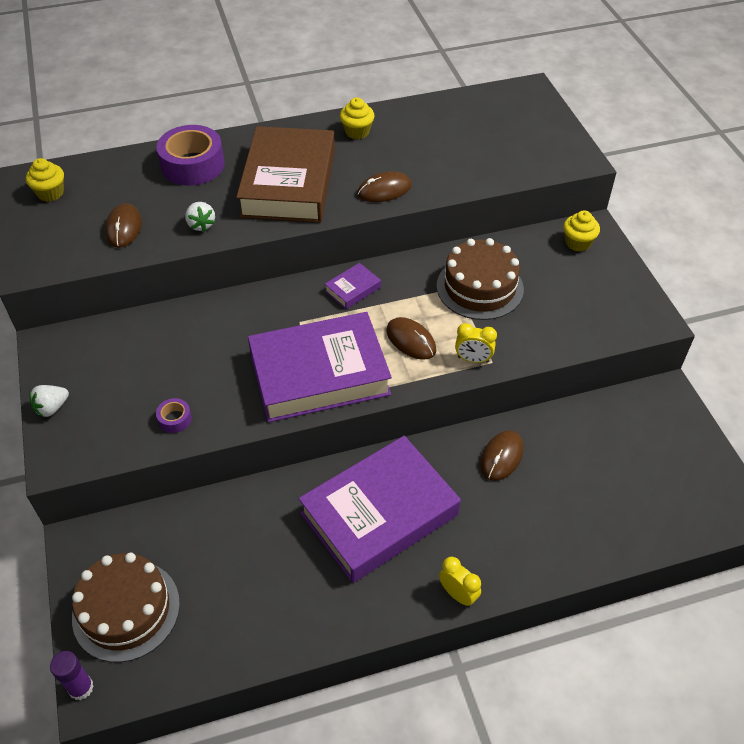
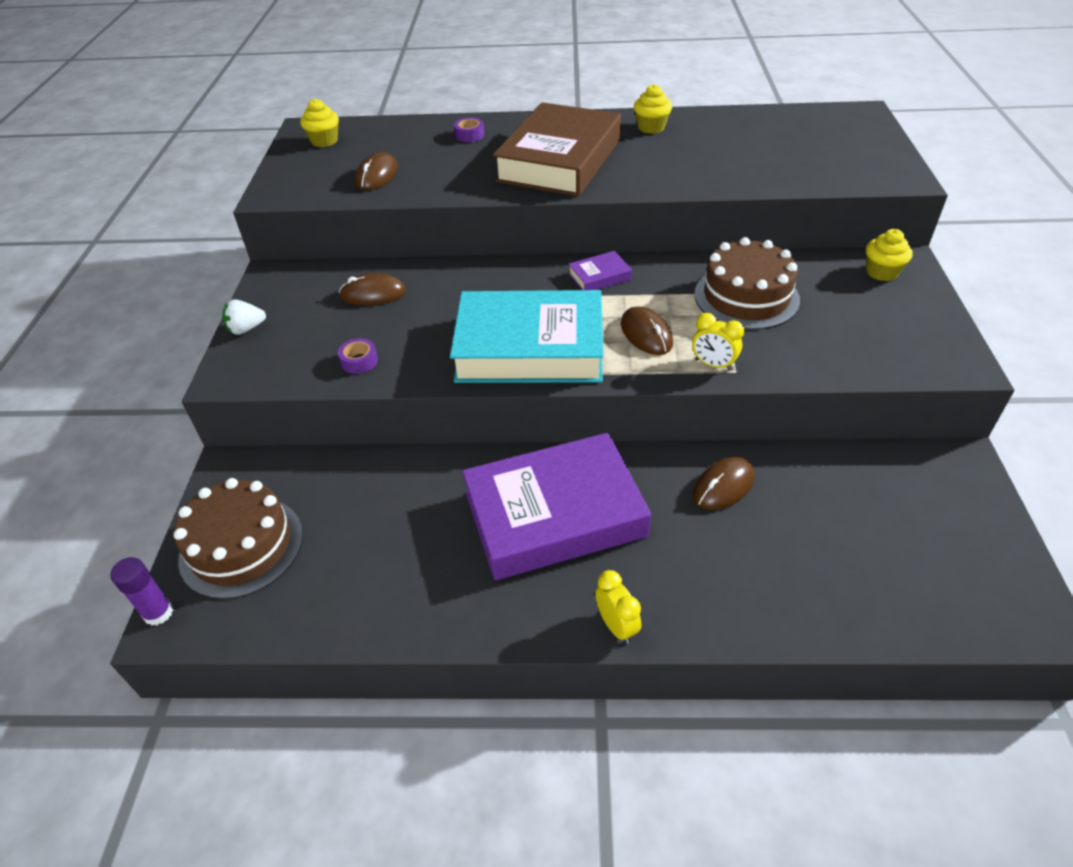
camera: 20 degrees right, 5 degrees down
purple tape [156,125,225,186] -> purple tape [454,117,484,142], size x0.44
white strawberry [185,202,215,232] -> none
purple book [248,312,392,422] -> turquoise book [450,290,604,383]
brown mouse [357,171,412,202] -> brown mouse moved to [339,273,406,306]

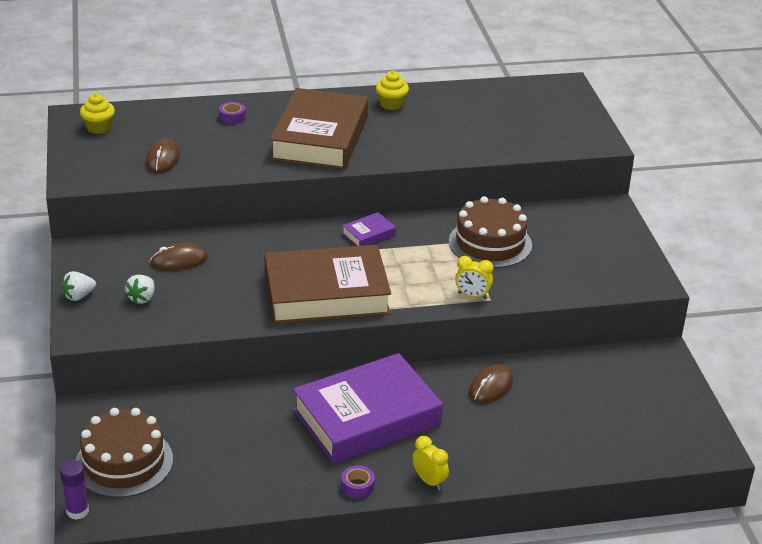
camera: 15 degrees left, 10 degrees down
purple tape [338,338,378,374] -> purple tape moved to [341,465,375,499]
turquoise book [450,290,604,383] -> brown book [264,245,391,324]
brown mouse [621,307,673,355] -> none
yellow cupcake [866,229,913,281] -> none
none -> white strawberry [125,275,154,304]

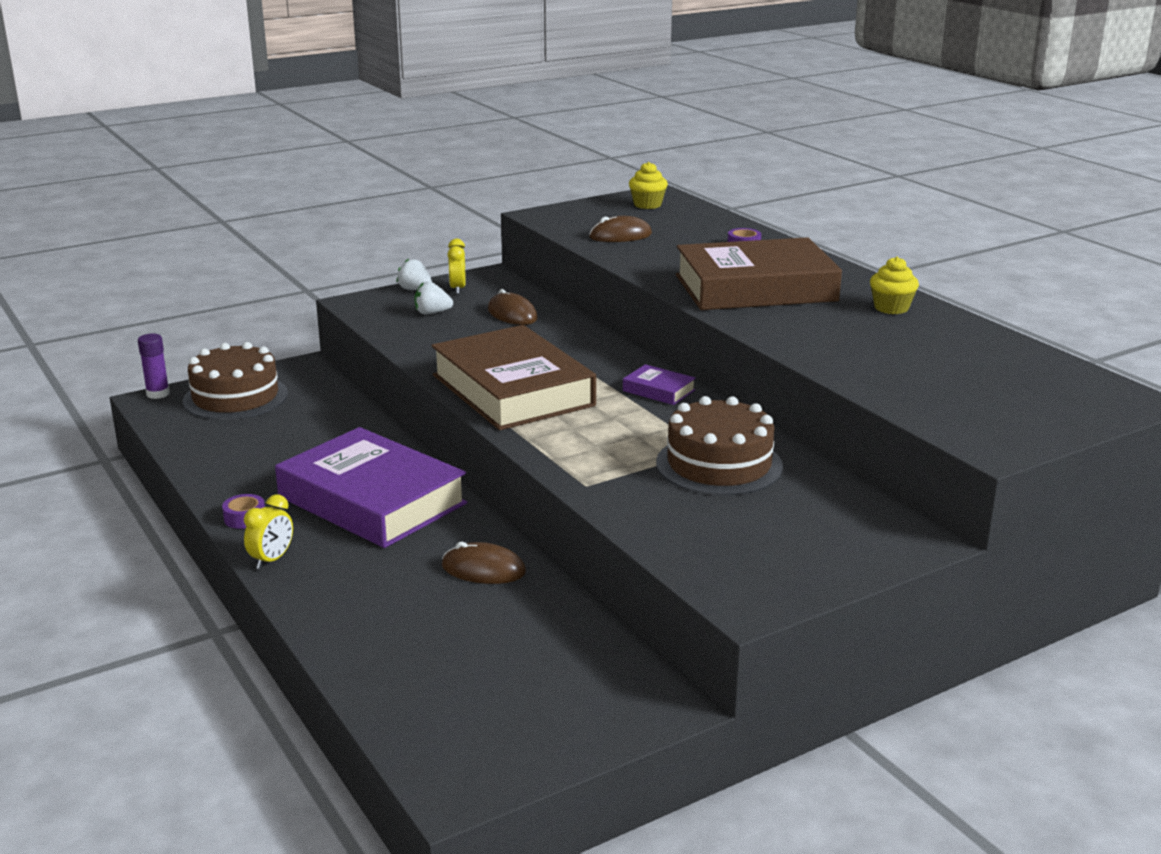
camera: 70 degrees right, 10 degrees down
yellow clock [455,256,493,299] -> yellow clock moved to [447,239,465,294]

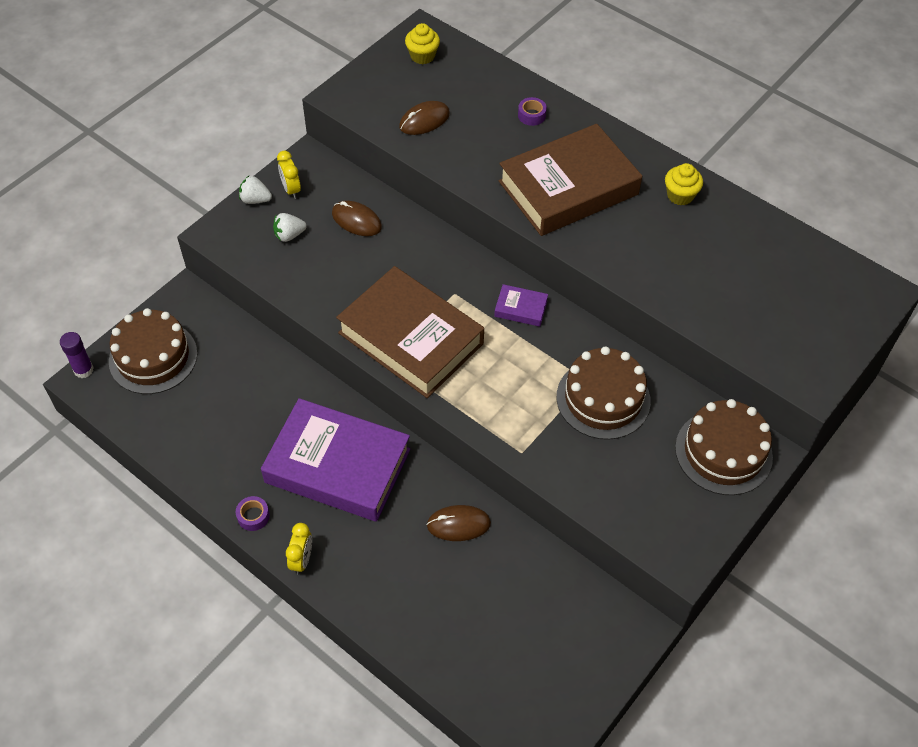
camera: 20 degrees left, 30 degrees up
none -> brown cake [675,399,773,495]

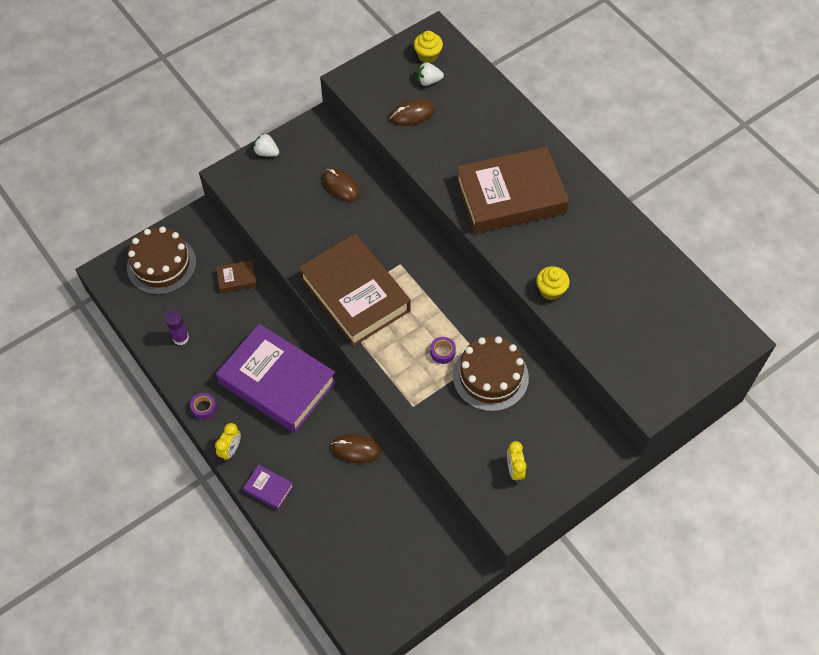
camera: 15 degrees right, 5 degrees up
purple glue stick [60,332,94,378] -> purple glue stick moved to [165,311,189,345]
white strawberry [273,213,307,242] -> white strawberry moved to [417,62,444,86]
yellow clock [277,151,301,199] -> yellow clock moved to [507,441,527,482]
purple book [494,284,548,327] -> purple book moved to [243,465,293,510]
purple tape [518,97,547,126] -> purple tape moved to [430,337,456,364]
yellow cupcake [665,163,703,205] -> yellow cupcake moved to [536,266,570,300]
brown cake [675,399,773,495] -> none
none -> brown book [216,260,257,293]

